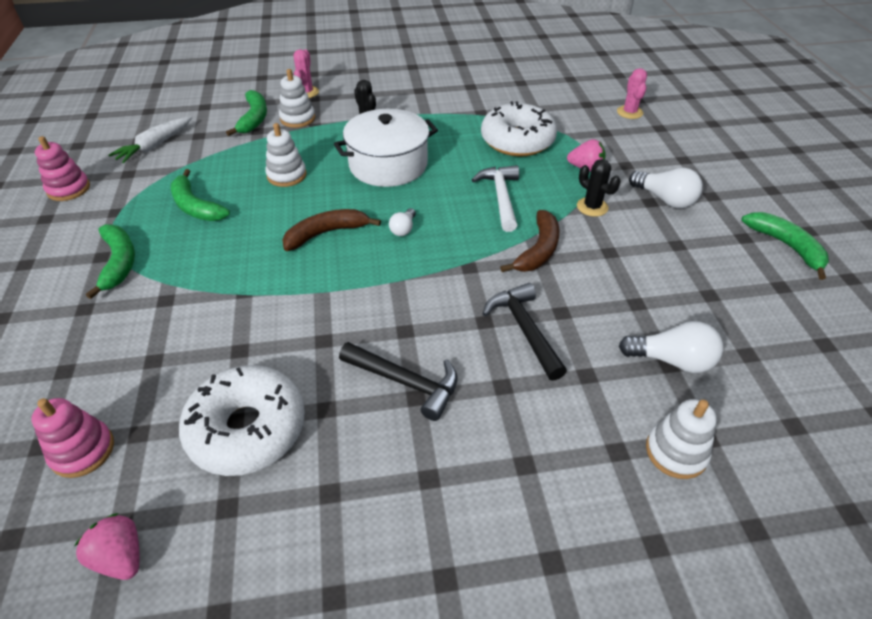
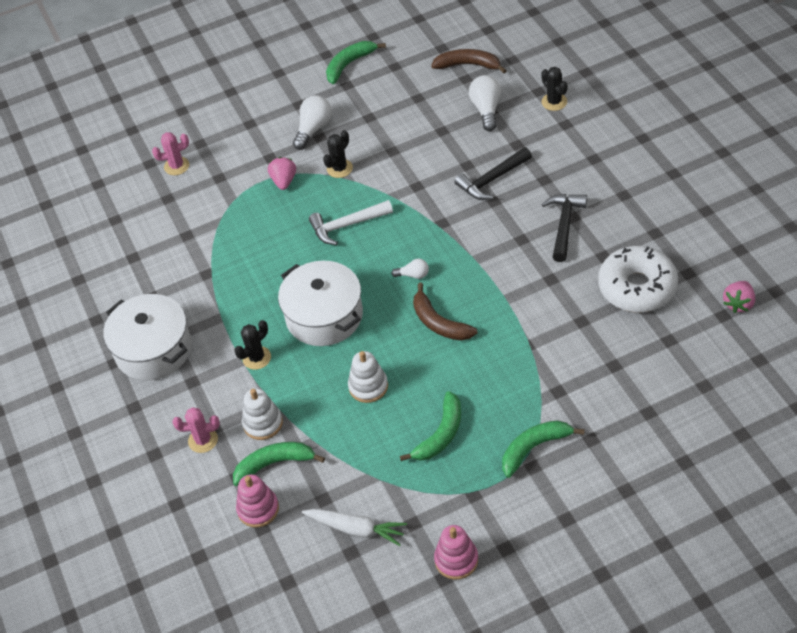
camera: 100 degrees left, 5 degrees up
pink stacking toy [31,398,114,478] -> pink stacking toy moved to [236,474,279,528]
white donut [481,101,557,156] -> none
brown banana [500,210,560,272] -> brown banana moved to [431,49,507,73]
white stacking toy [646,399,717,479] -> black cactus [541,67,568,111]
none -> white pot [103,294,192,380]

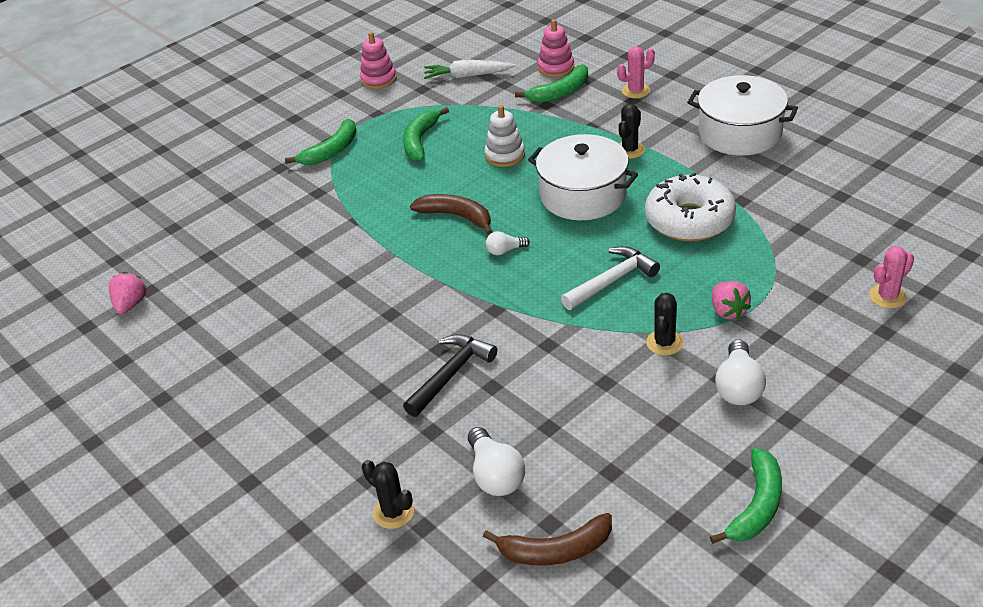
camera: 160 degrees right, 10 degrees down
white stacking toy [242,388,283,440] -> none
black hammer [542,194,587,262] -> none
white donut [598,246,678,312] -> white donut moved to [645,172,736,242]

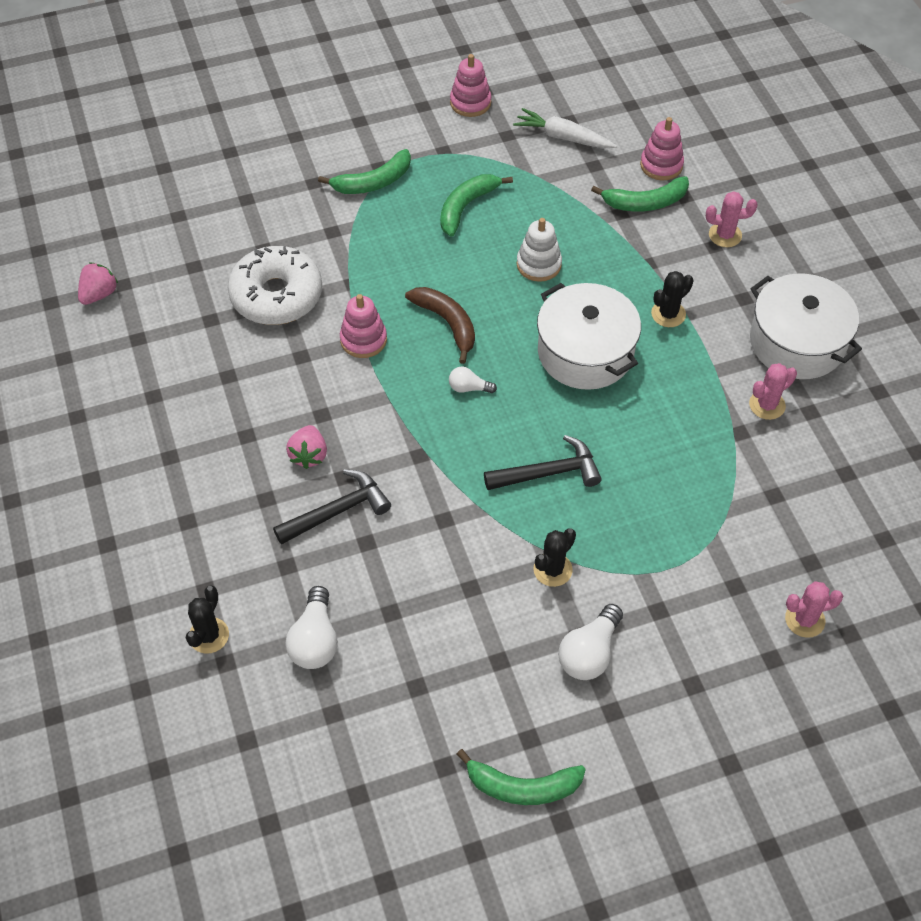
camera: 20 degrees right, 15 degrees up
black cactus [362,460,414,529] -> black cactus turned 45 degrees clockwise [186,585,229,654]
brown banana [483,513,612,566] -> none
white hammer [561,246,660,310] -> black hammer [484,435,602,490]
white donut [645,172,736,242] -> white donut moved to [228,246,322,325]
green banana [710,448,782,544] -> green banana turned 45 degrees clockwise [457,749,586,805]
pink strawberry [712,281,751,320] -> pink strawberry moved to [286,425,327,469]
none -> pink stacking toy [340,294,387,358]
none -> pink cactus [749,363,797,420]

